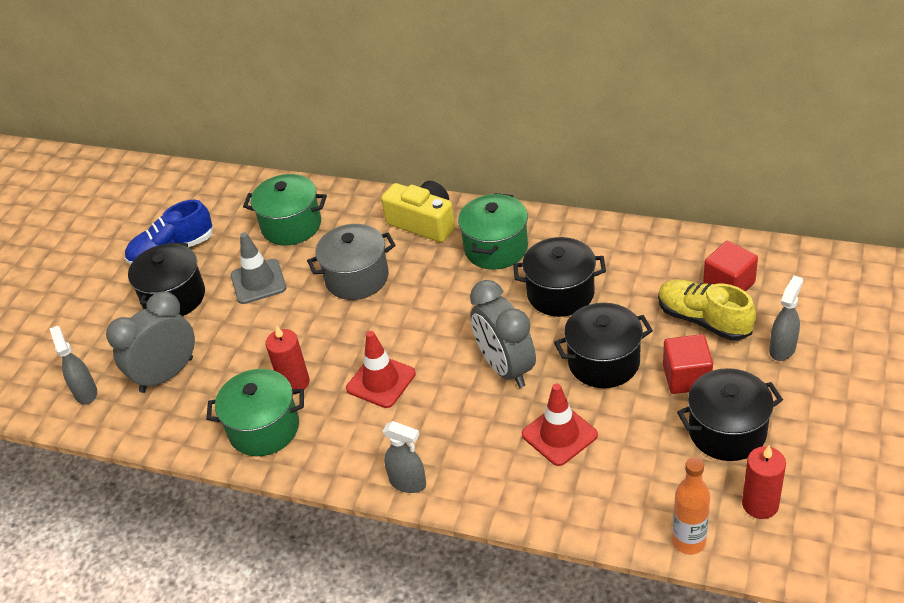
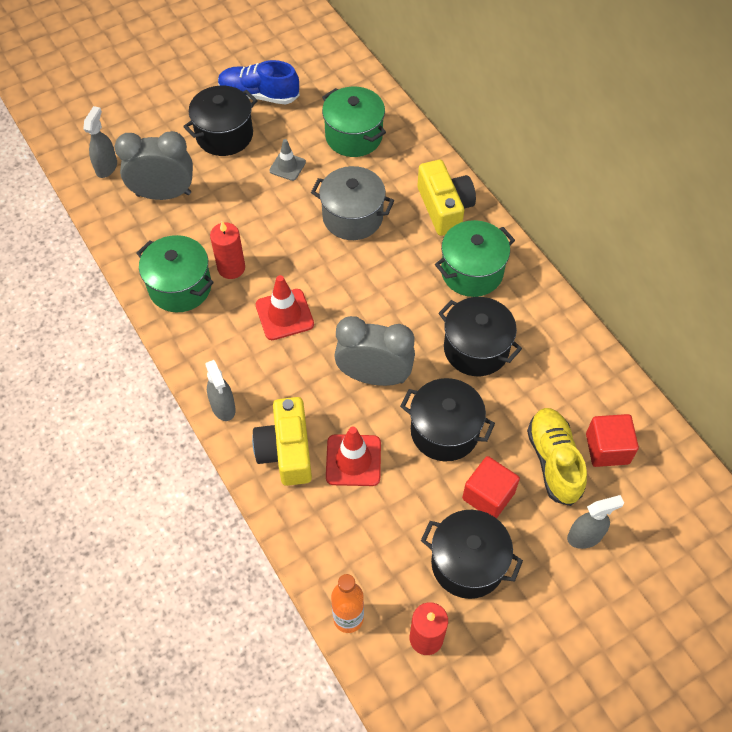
camera: 35 degrees right, 15 degrees up
grey traffic cone [231,232,286,304] -> grey traffic cone [269,139,306,181], size x0.64
grey clock [470,280,536,388] -> grey clock turned 90 degrees clockwise [334,316,415,386]
none -> yellow camera [252,397,312,486]

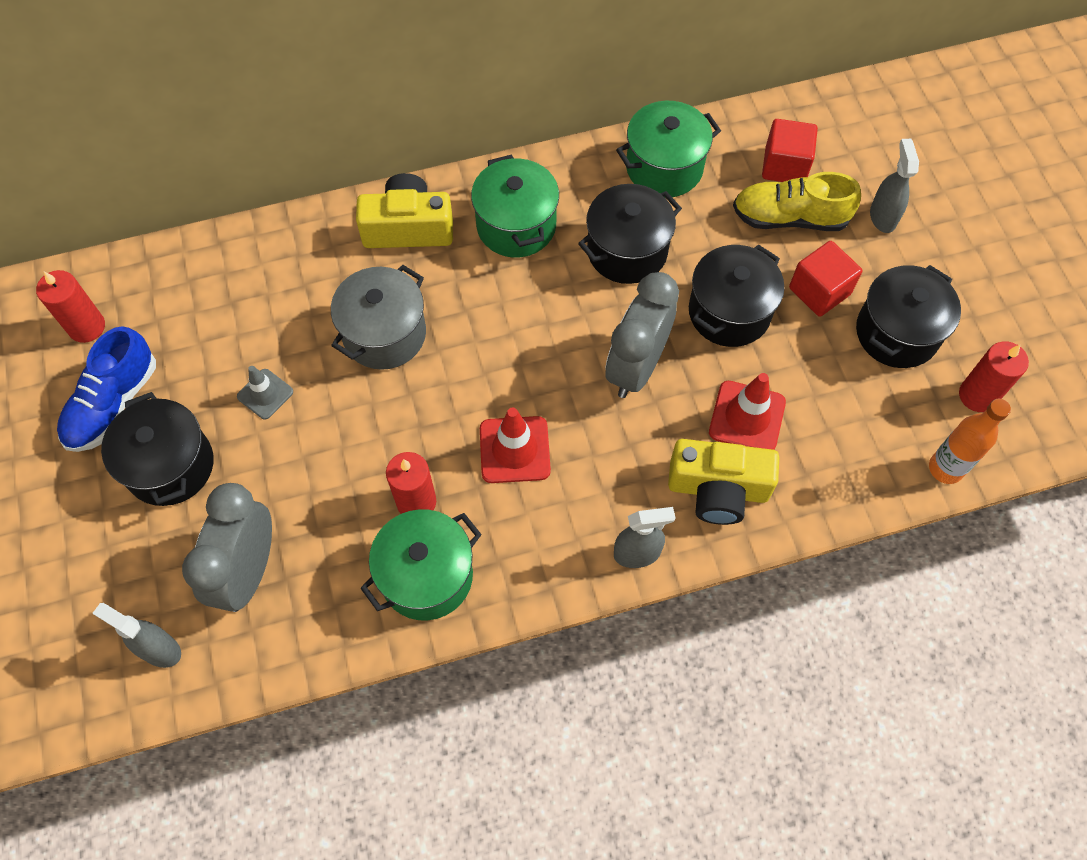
camera: 75 degrees left, 5 degrees up
green pot [322,87,386,157] -> green pot moved to [616,101,721,197]
none -> red candle [36,270,105,343]

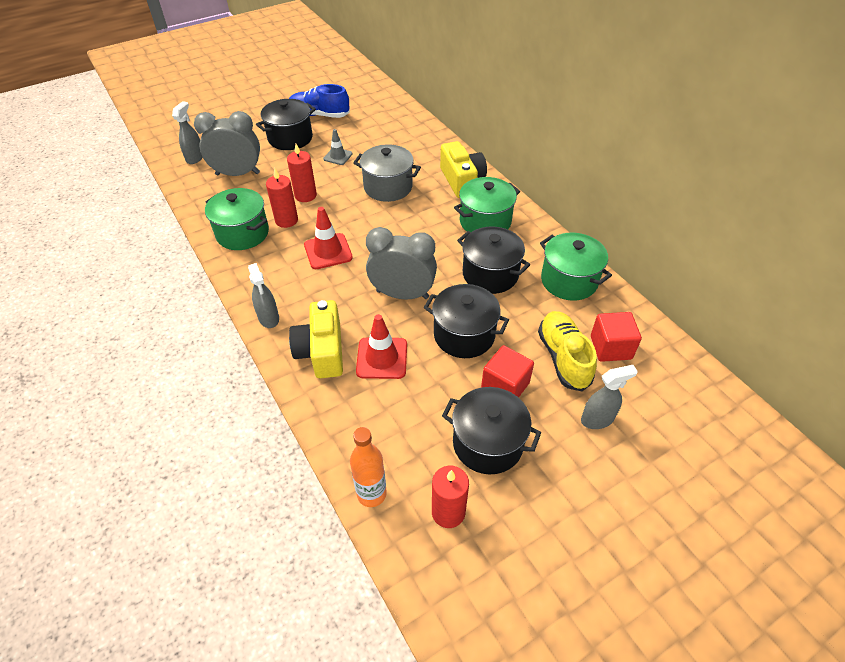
camera: 75 degrees right, 15 degrees down
red candle [36,270,105,343] -> red candle moved to [287,144,317,202]

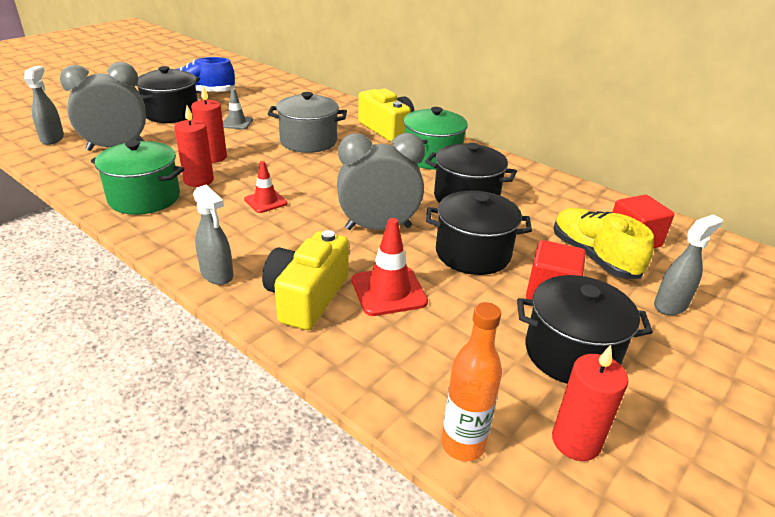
camera: 20 degrees left, 15 degrees down
yellow camera [289,300,343,378] -> yellow camera turned 45 degrees clockwise [262,230,349,330]
red traffic cone [304,207,353,269] -> red traffic cone [244,161,288,213], size x0.64
green pot [540,233,612,301] -> none

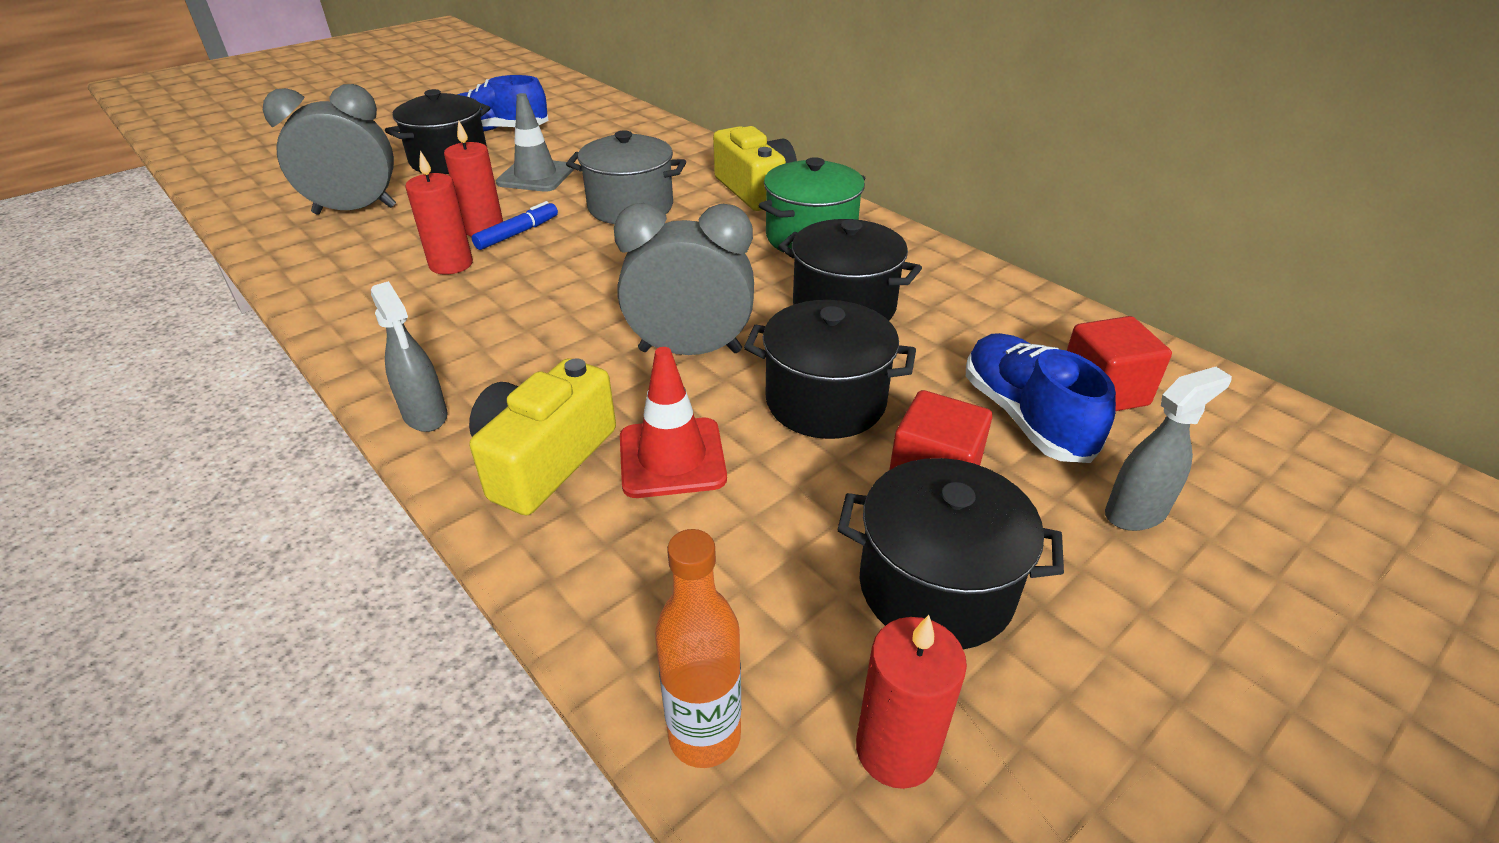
camera: 10 degrees right, 5 degrees up
grey spray bottle [24,66,64,145] -> none
green pot [91,140,184,215] -> none
grey traffic cone [223,89,253,129] -> grey traffic cone [496,93,574,192], size x1.55
red traffic cone [244,161,288,213] -> none
yellow shoe [553,208,654,279] -> blue shoe [966,333,1116,463]
none -> blue marker [472,201,558,250]

